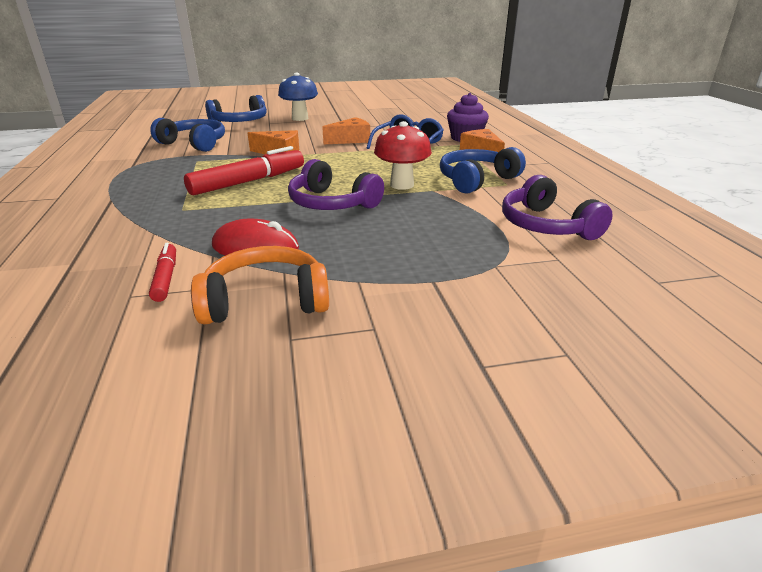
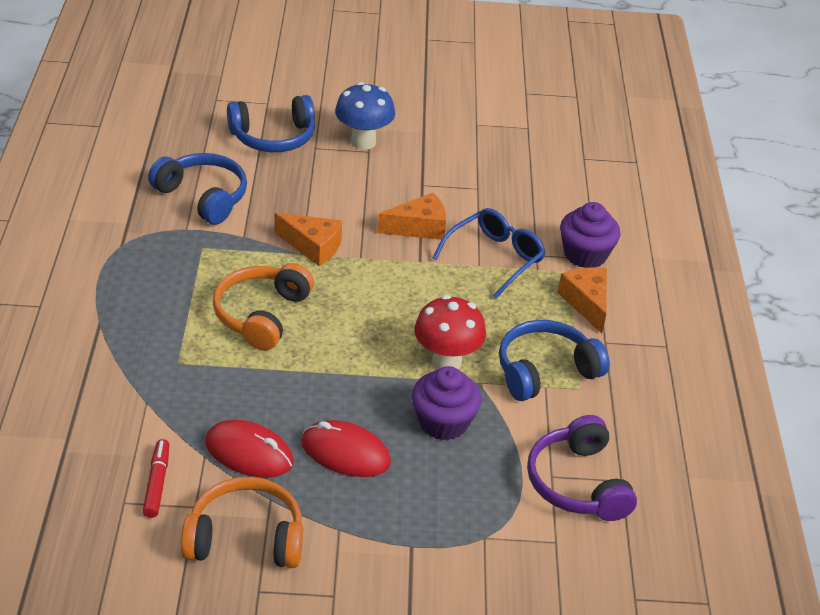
camera: 10 degrees right, 10 degrees up
red marker [184,146,304,195] -> orange headphones [213,263,314,350]
purple headphones [288,159,384,210] -> none
none -> red mouse [301,420,391,477]
none -> purple cupcake [412,366,481,440]

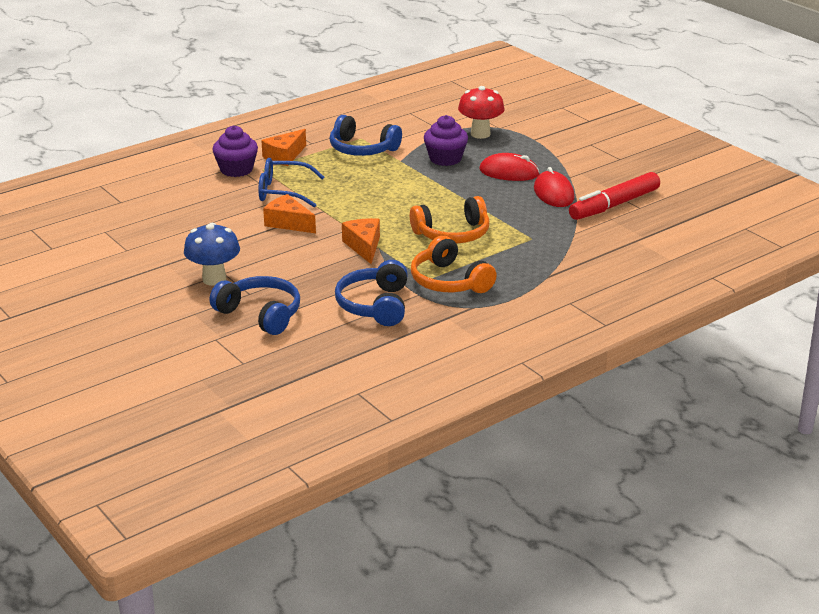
camera: 125 degrees left, 10 degrees down
red marker [143,439,169,518] -> red marker [569,172,660,220], size x1.90
orange headphones [181,477,303,568] -> orange headphones moved to [411,236,497,293]
red mouse [301,420,391,477] -> red mouse turned 60 degrees counterclockwise [479,153,539,181]
red mushroom [414,295,486,370] -> red mushroom moved to [458,86,504,139]
purple headphones [527,415,637,521] -> none

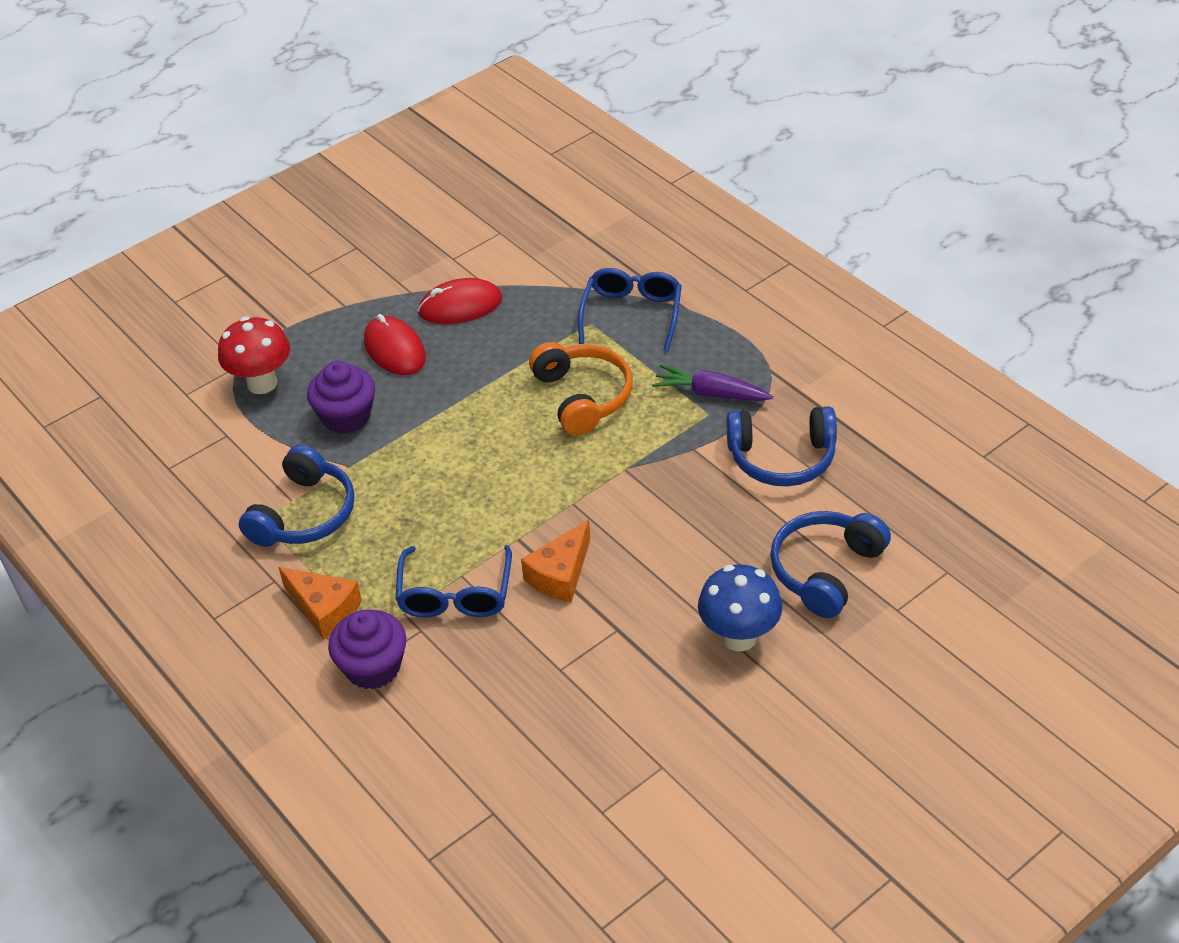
camera: 90 degrees left, 15 degrees up
orange cheese [342,218,380,264] -> none
orange headphones [411,236,497,293] -> purple carrot [652,364,773,401]
red mouse [479,153,539,181] -> red mouse turned 45 degrees counterclockwise [364,314,426,375]
red marker [569,172,660,220] -> none
none -> blue glasses [578,268,682,352]

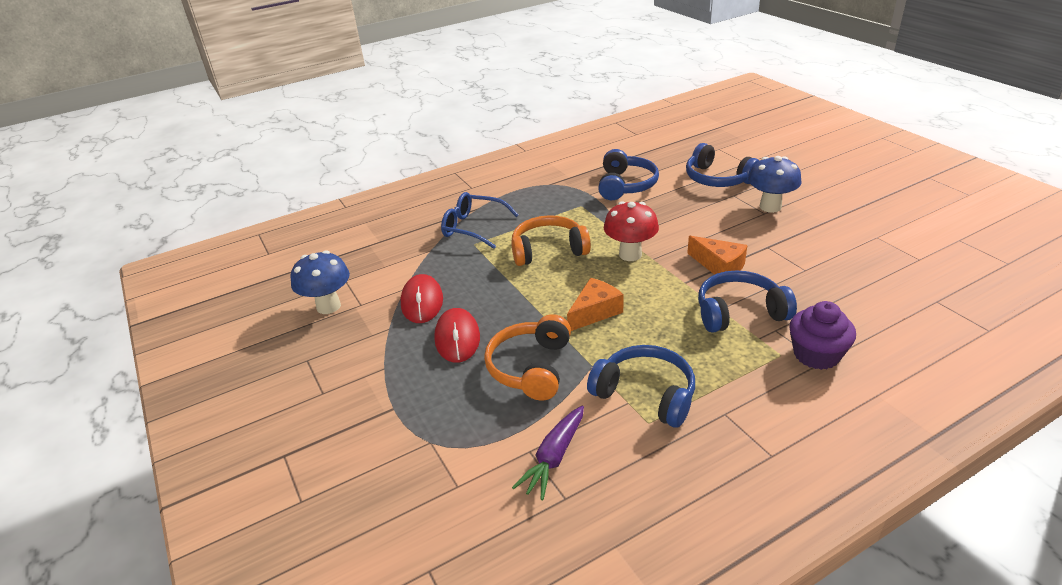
camera: 80 degrees left, 10 degrees down
red mushroom [218,316,290,394] -> red mushroom moved to [604,201,659,261]
orange cheese [278,567,362,639] -> orange cheese moved to [567,278,624,331]
purple cupcake [307,361,375,434] -> orange headphones [484,314,571,400]
red mouse [364,314,426,375] -> red mouse turned 75 degrees counterclockwise [434,308,480,363]
blue glasses [395,545,512,618] -> blue headphones [698,270,797,332]
purple carrot [652,364,773,401] -> purple carrot moved to [512,406,584,500]
none -> blue mushroom [291,251,350,314]

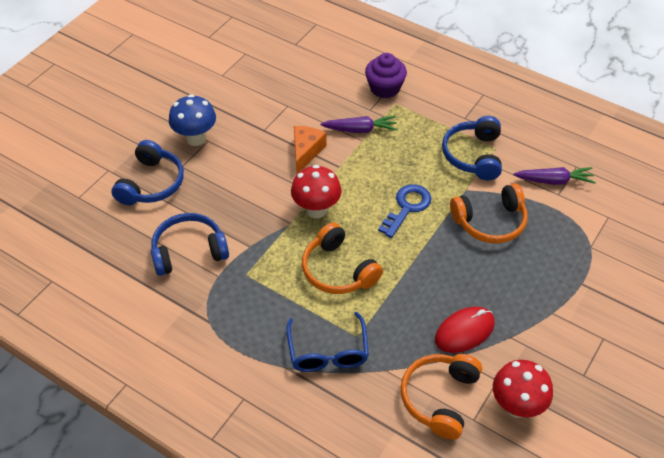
camera: 120 degrees left, 15 degrees up
blue mushroom [291,251,350,314] -> red mushroom [493,360,553,418]
red mouse [434,308,480,363] -> none
orange cheese [567,278,624,331] -> blue key [378,184,431,238]
blue headphones [698,270,797,332] -> purple carrot [320,116,398,133]
none -> orange headphones [401,354,482,439]

